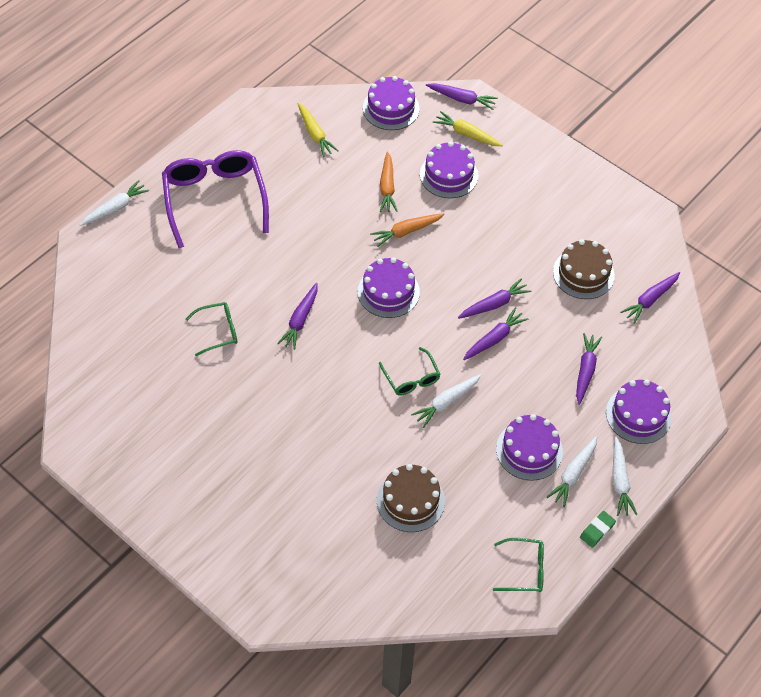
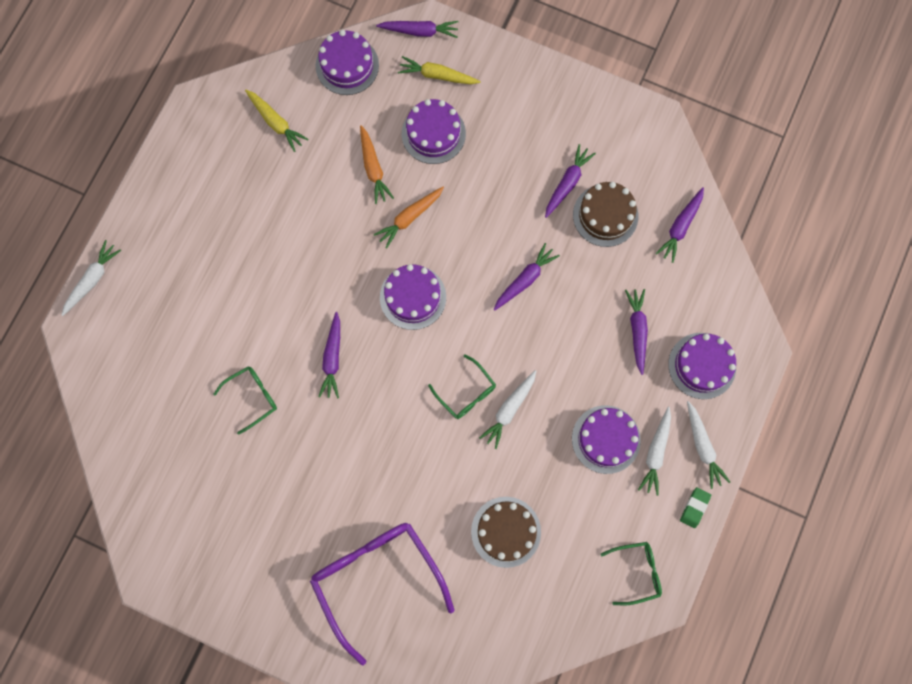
camera: 15 degrees left, 20 degrees up
purple glasses [162,150,269,248] -> purple glasses moved to [310,523,455,665]
purple carrot [463,308,529,360] -> purple carrot moved to [545,144,596,218]

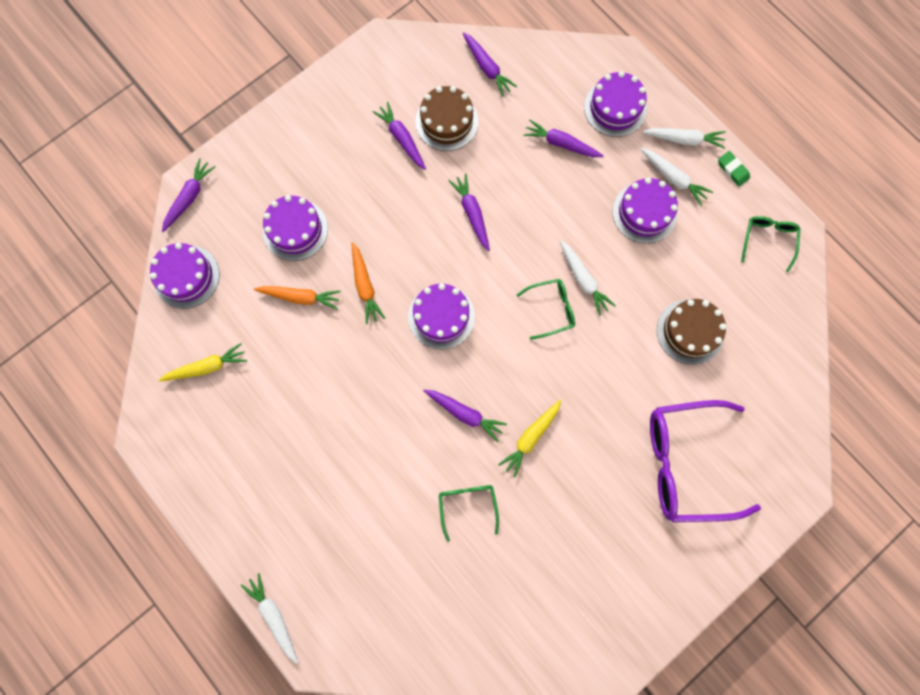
camera: 65 degrees left, 0 degrees up
yellow carrot [398,56,481,84] -> yellow carrot moved to [498,400,561,477]

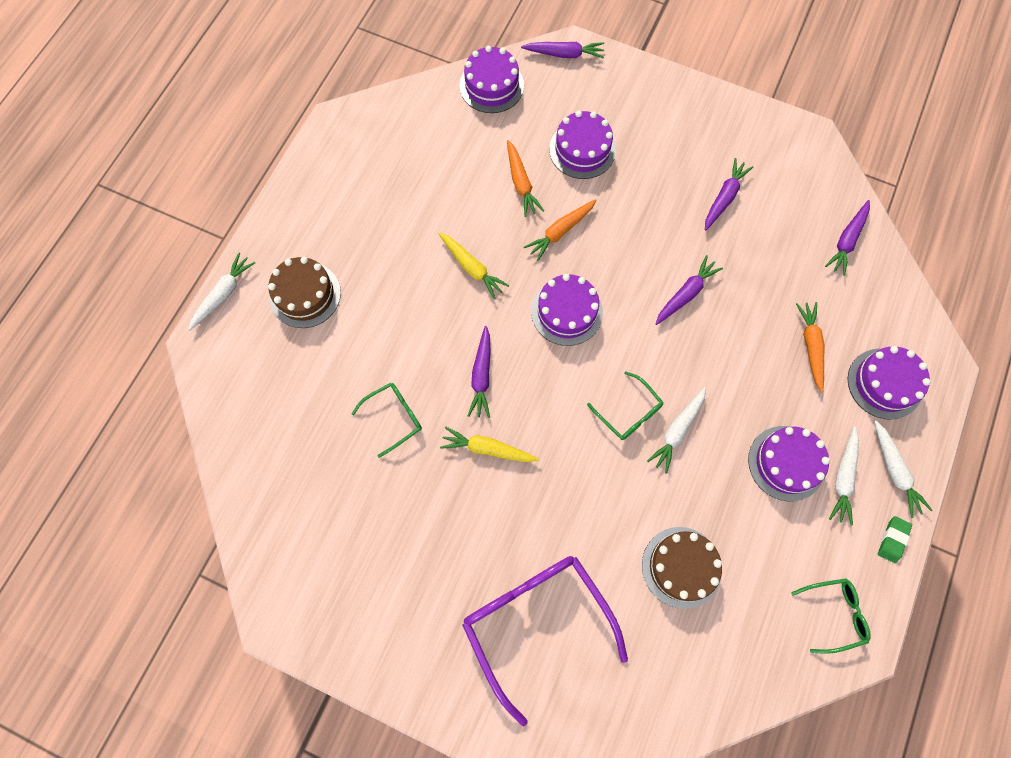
camera: 65 degrees right, 5 degrees down
yellow carrot [158,343,247,381] -> yellow carrot moved to [438,232,509,299]
brown cake [416,86,478,151] -> brown cake moved to [268,257,341,328]
purple carrot [523,120,604,157] -> orange carrot [796,302,824,393]

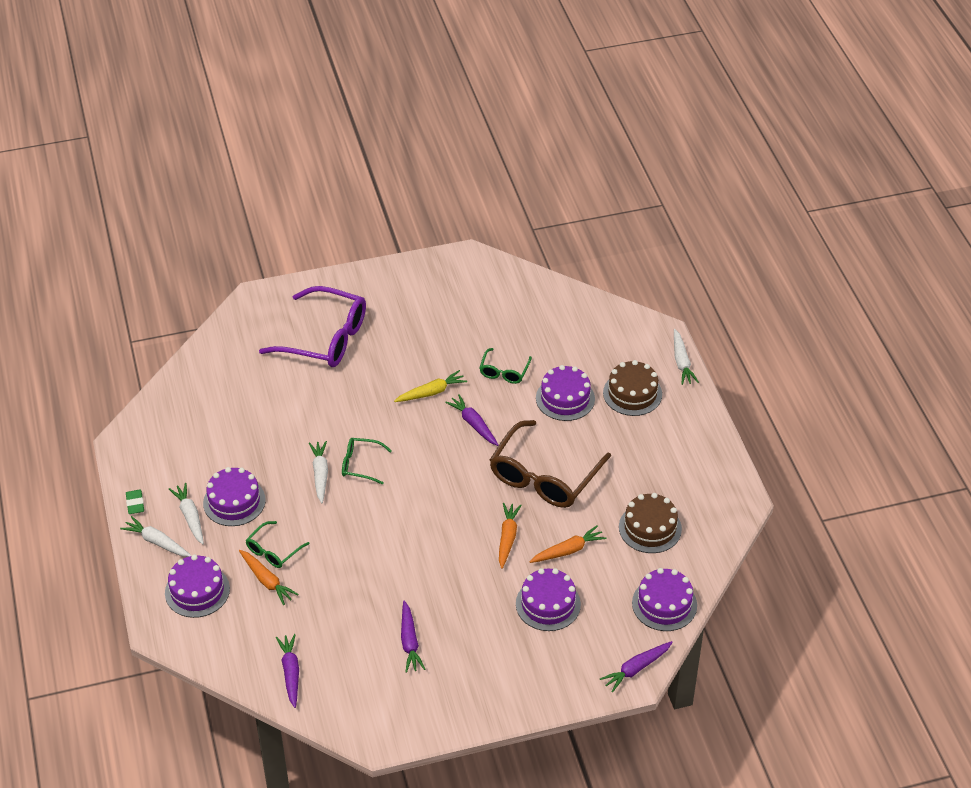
camera: 140 degrees right, 25 degrees down
yellow carrot [438,232,509,299] -> brown glasses [490,420,611,508]
orange carrot [507,140,544,217] -> orange carrot turned 120 degrees clockwise [529,525,606,563]
purple cake [531,274,603,346] -> purple cake moved to [536,365,595,421]
brown cake [642,527,722,609] -> brown cake moved to [619,493,682,553]
purple carrot [655,255,723,325] -> none
green glasses [791,578,871,654] -> green glasses moved to [246,521,310,568]

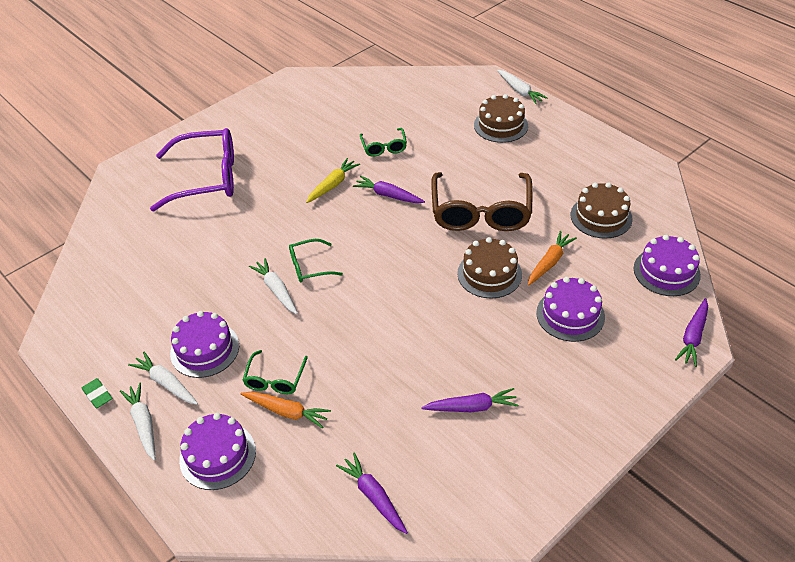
camera: 25 degrees left, 0 degrees up
white carrot [120,516,191,557] -> white carrot turned 60 degrees clockwise [120,382,155,460]
purple carrot [401,601,425,673] -> purple carrot turned 60 degrees counterclockwise [421,388,519,412]
orange carrot [499,503,522,569] -> brown cake [457,237,522,298]
purple cake [536,365,595,421] -> none

